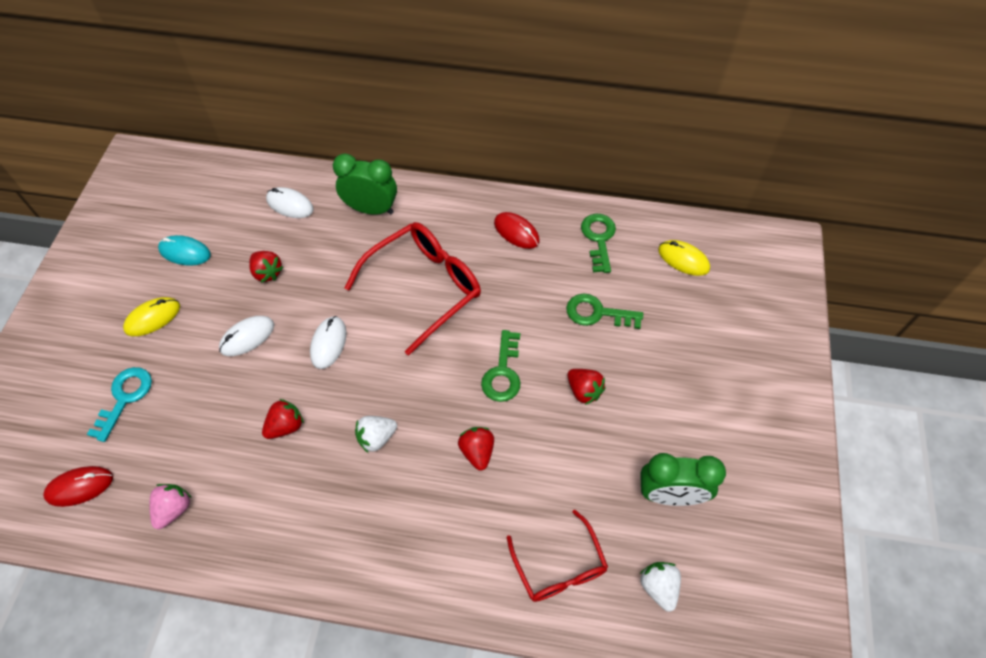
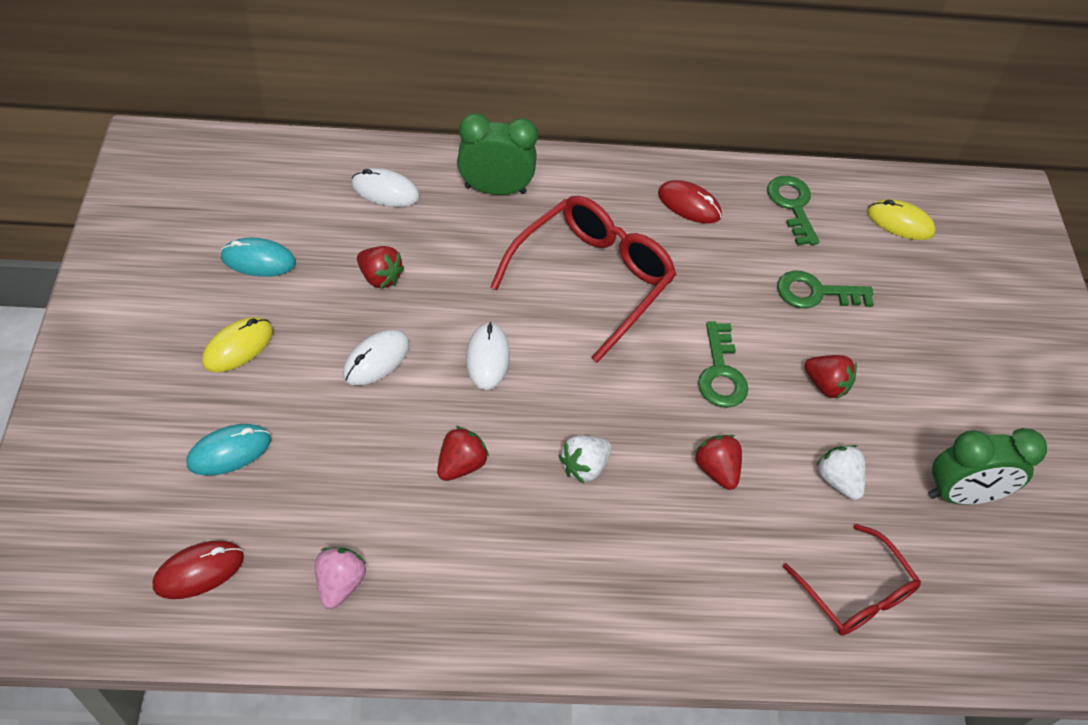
camera: 15 degrees left, 5 degrees down
turquoise key [87,367,152,442] -> turquoise mouse [186,424,271,476]
white strawberry [640,562,681,612] -> white strawberry moved to [816,445,866,500]

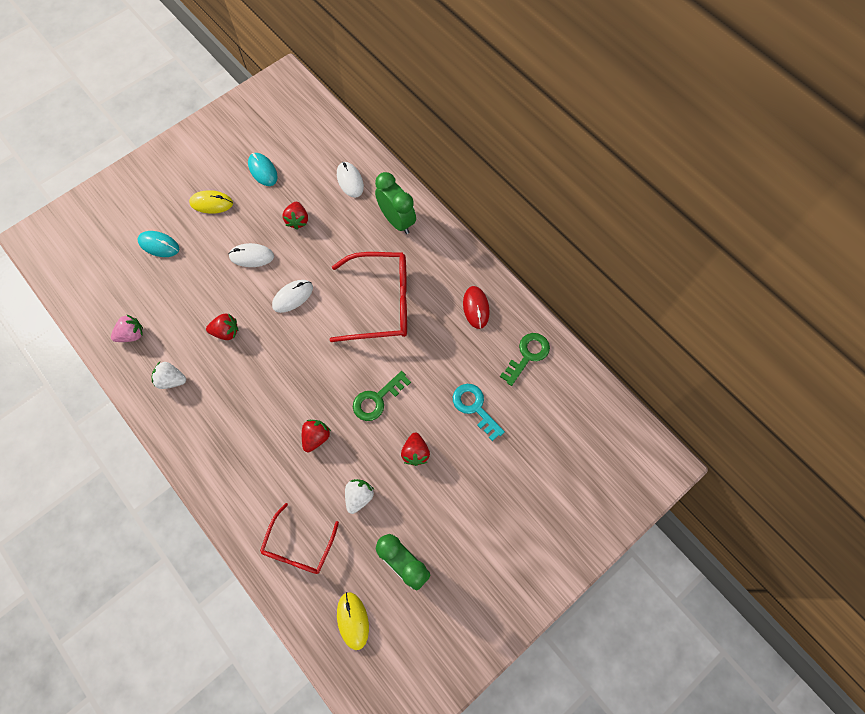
camera: 55 degrees right, 15 degrees up
red mouse [153,541,244,599] -> none
white strawberry [559,435,611,484] -> white strawberry moved to [152,362,186,389]
green key [777,271,874,308] -> turquoise key [453,384,505,441]
yellow mouse [867,199,936,240] -> yellow mouse moved to [337,592,369,650]

